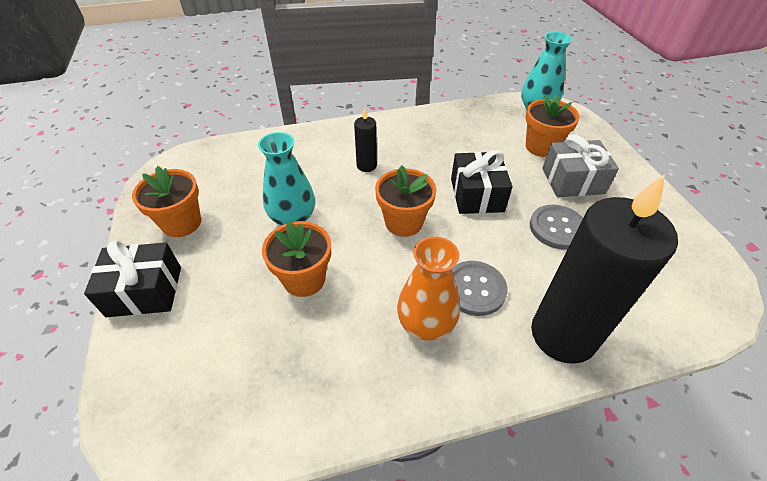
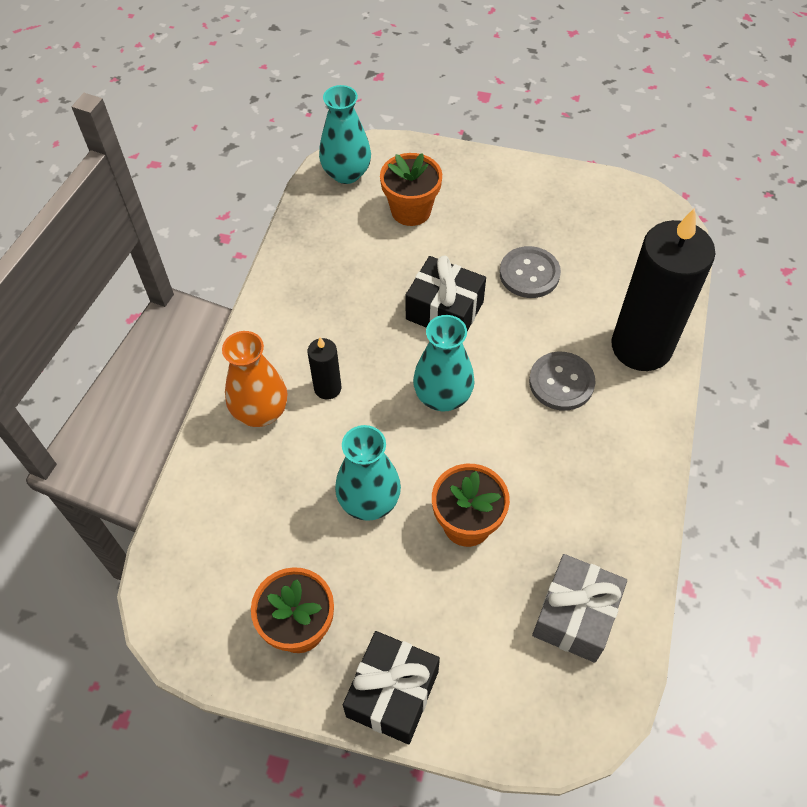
camera: 60 degrees left, 10 degrees up
orange flower pot [375,165,436,237] -> turquoise vase [413,315,475,412]
orange vase [397,236,460,341] -> orange vase moved to [222,331,288,427]
grey gift [542,134,619,197] -> grey gift moved to [532,554,627,663]

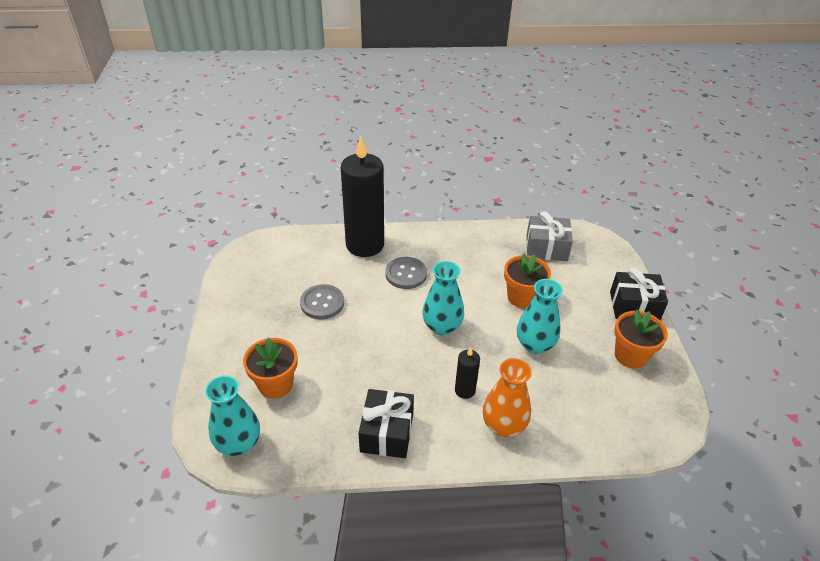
camera: 110 degrees left, 15 degrees down
black gift [405,256,486,331] -> black gift moved to [358,389,414,458]

